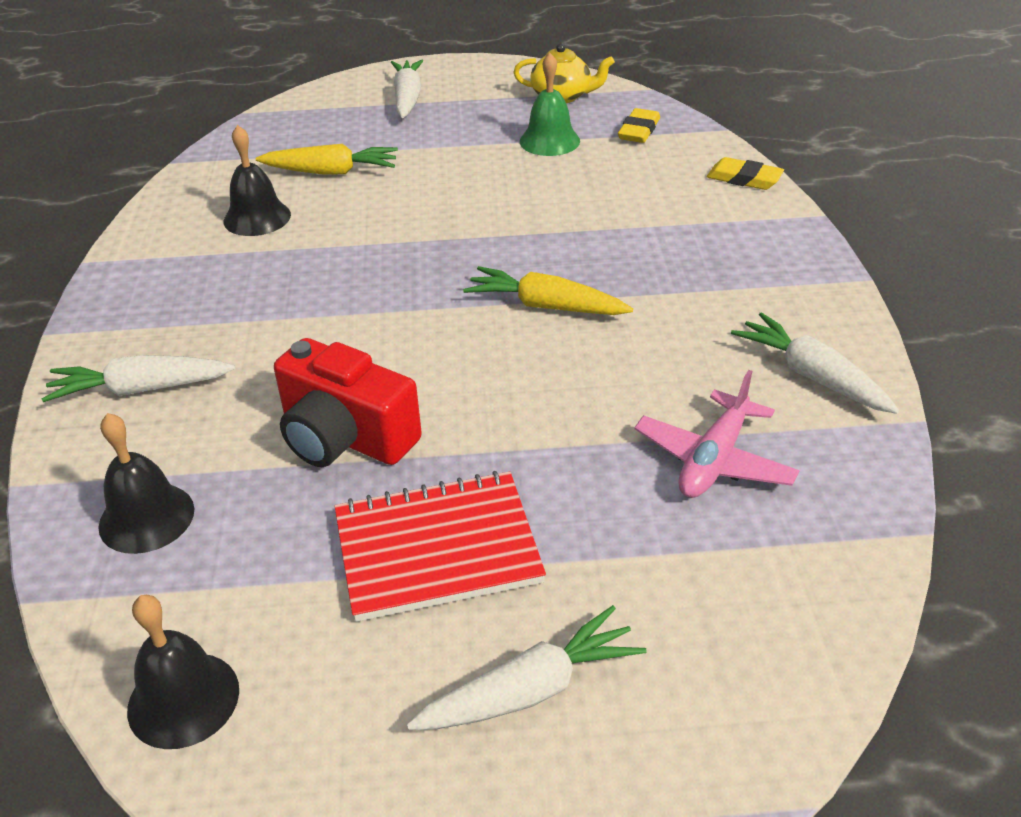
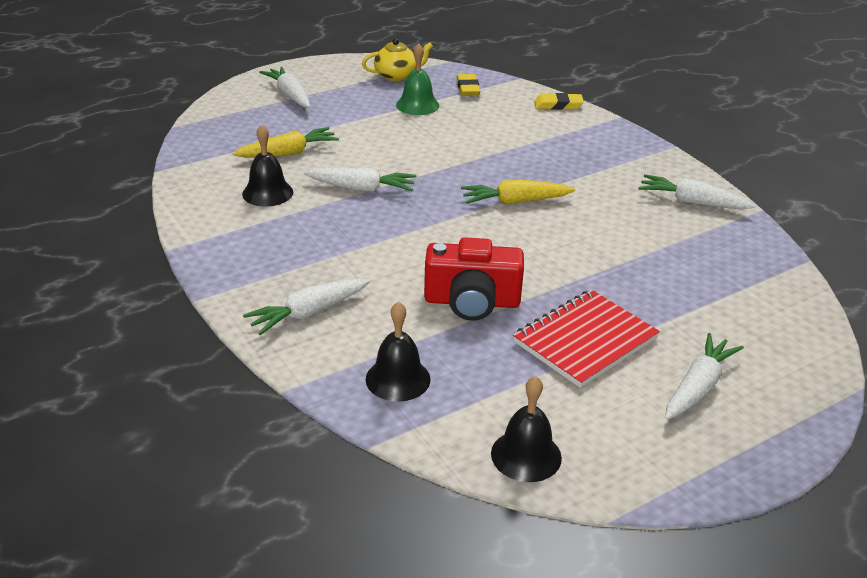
camera: 30 degrees left, 5 degrees down
pink plane [634,370,800,498] -> none
none -> white carrot [304,168,416,192]

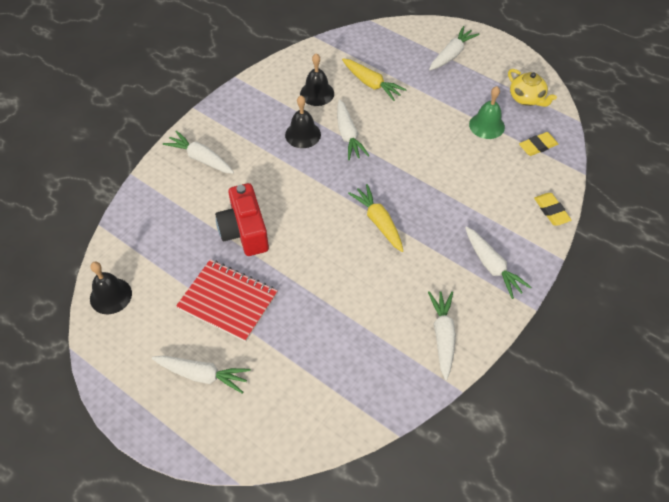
camera: 70 degrees right, 20 degrees up
black bell [366,301,431,402] -> black bell moved to [285,96,321,148]
none -> white carrot [465,226,531,299]

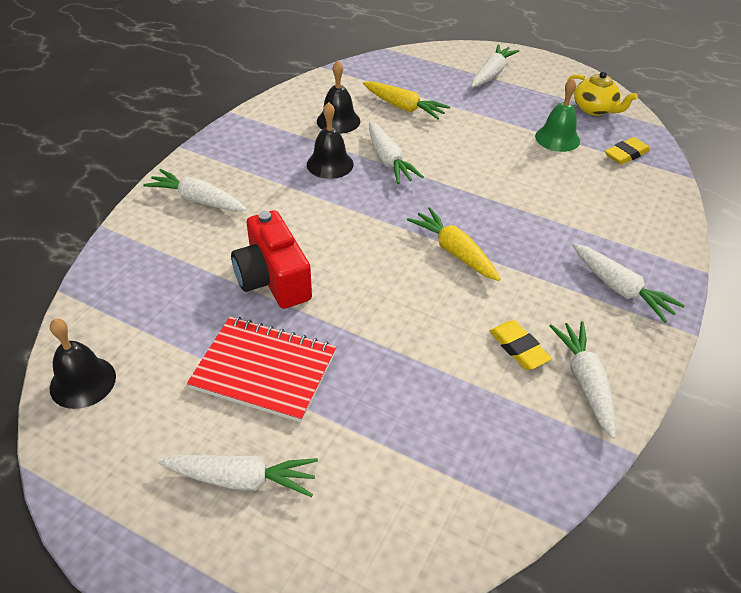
camera: 10 degrees left, 10 degrees down
yellow eraser [534,193,572,226] -> yellow eraser moved to [489,320,552,370]

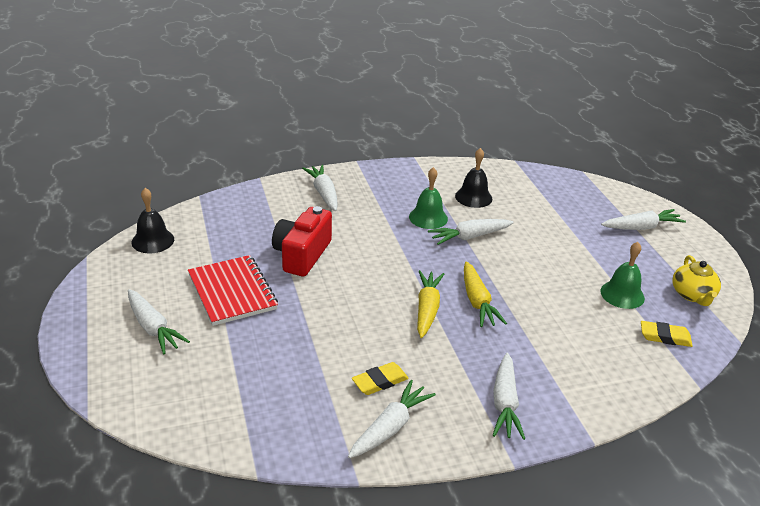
camera: 45 degrees right, 10 degrees down
black bell [307,102,354,179] -> green bell [409,167,448,229]
yellow carrot [363,81,450,119] -> yellow carrot moved to [464,261,507,327]
white carrot [369,122,424,184] -> white carrot turned 45 degrees clockwise [428,219,514,245]
yellow eraser [489,320,552,370] -> yellow eraser turned 45 degrees clockwise [352,362,409,395]

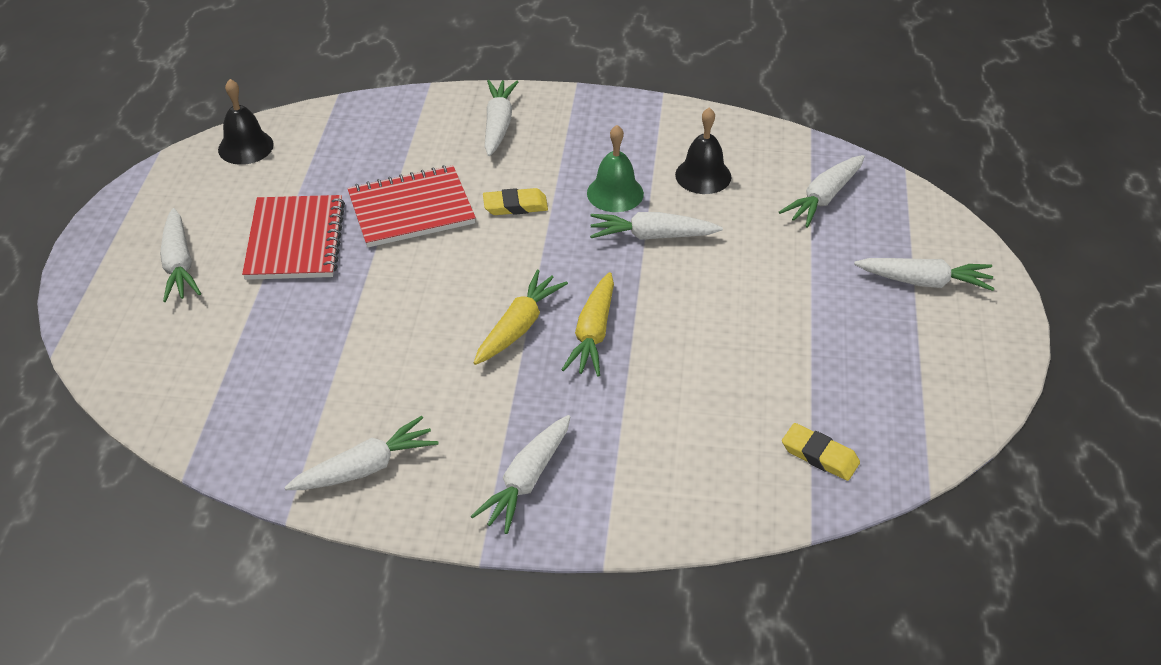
camera: 25 degrees right, 10 degrees up
red camera [272,206,332,277] -> red notebook [347,165,476,247]
yellow eraser [352,362,409,395] -> yellow eraser moved to [483,188,548,215]
green bell [601,242,645,309] -> none
yellow teapot [672,255,721,306] -> none
none -> white carrot [779,155,865,228]

